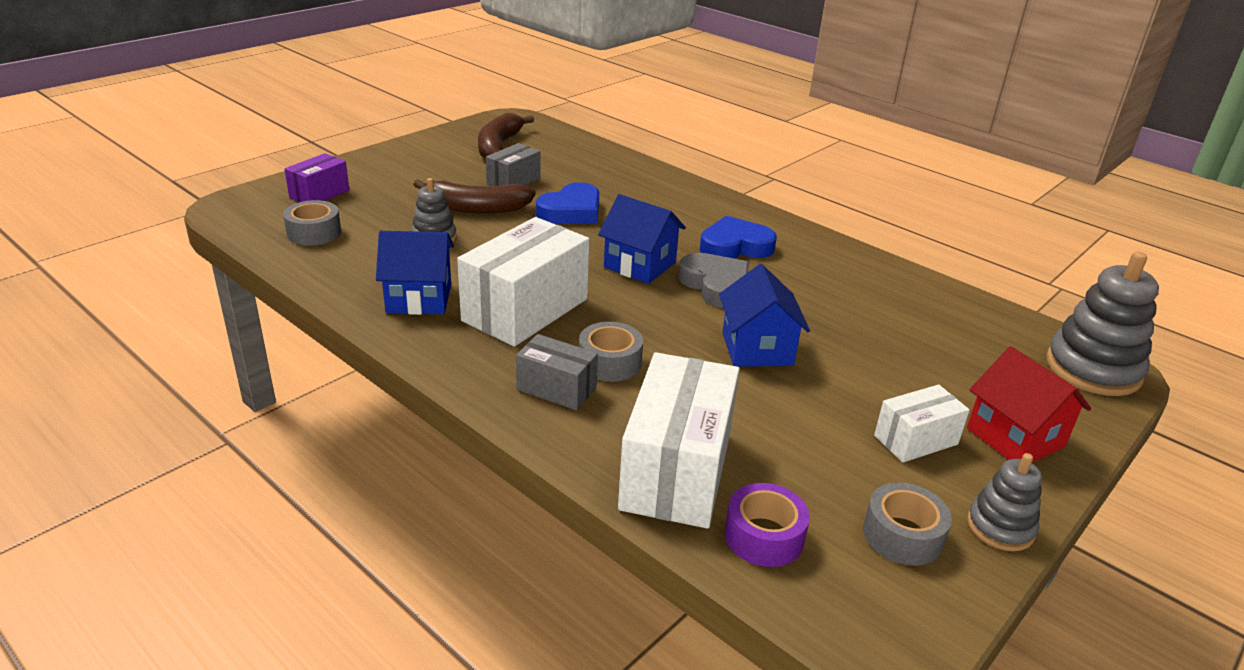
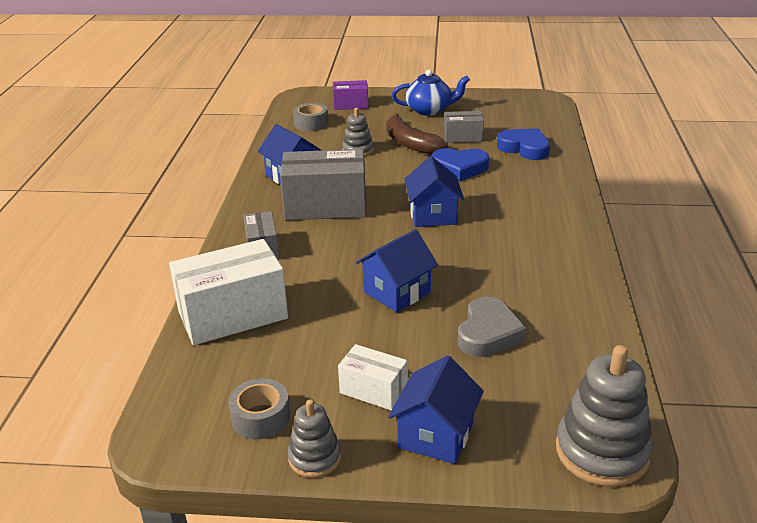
camera: 55 degrees right, 0 degrees up
white box [457,217,589,347] -> grey box [280,149,366,220]
brown banana [478,113,534,159] -> none
grey tape [579,322,643,382] -> none
grey heart [679,253,749,308] -> grey heart moved to [458,297,527,357]
blue heart [700,216,777,259] -> blue heart moved to [497,128,550,160]
purple tape [725,483,810,567] -> none
red house [967,346,1091,462] -> blue house [388,356,484,464]
none -> blue teapot [392,70,470,116]

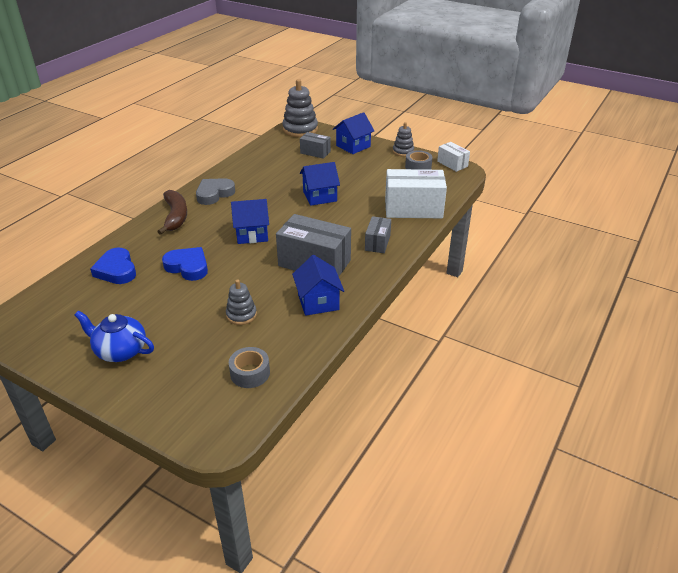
camera: 155 degrees left, 5 degrees up
purple box [333,80,368,110] -> none
white box [338,344,408,410] -> white box moved to [437,142,470,172]
brown banana [386,113,448,154] -> brown banana moved to [157,190,187,235]
blue house [404,156,464,227] -> blue house turned 60 degrees clockwise [231,199,269,244]
grey box [444,111,484,143] -> grey box moved to [300,132,331,159]
grey heart [458,297,527,357] -> grey heart moved to [196,178,235,205]

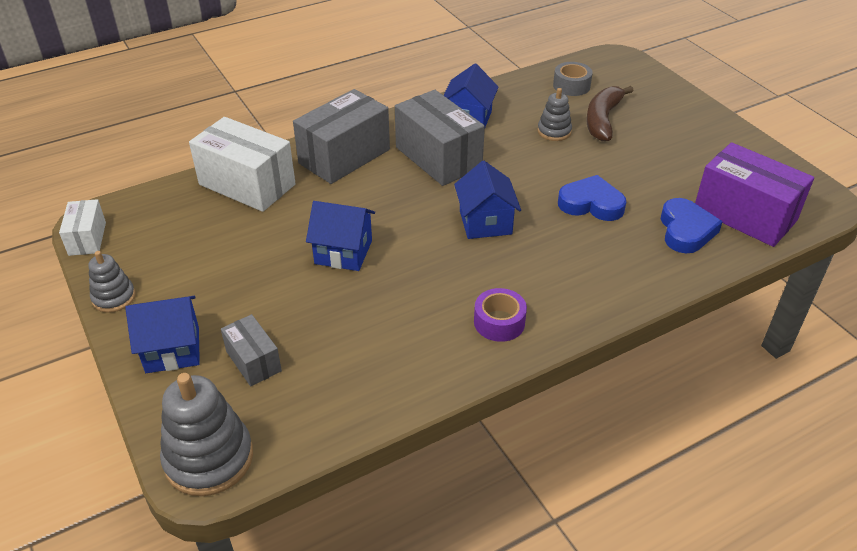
camera: 150 degrees left, 5 degrees up
blue teapot [74,310,154,362] -> none
brown banana [157,190,187,235] -> brown banana moved to [586,86,634,141]
blue heart [162,247,208,281] -> blue heart turned 135 degrees clockwise [558,175,626,221]
grey heart [196,178,235,205] -> purple tape [474,288,527,342]
blue house [231,199,269,244] -> blue house turned 60 degrees clockwise [454,161,521,239]
grey box [365,216,391,253] -> grey box [293,89,390,184], size x1.87
grey tape [405,150,433,170] -> none
none -> purple box [695,142,814,247]

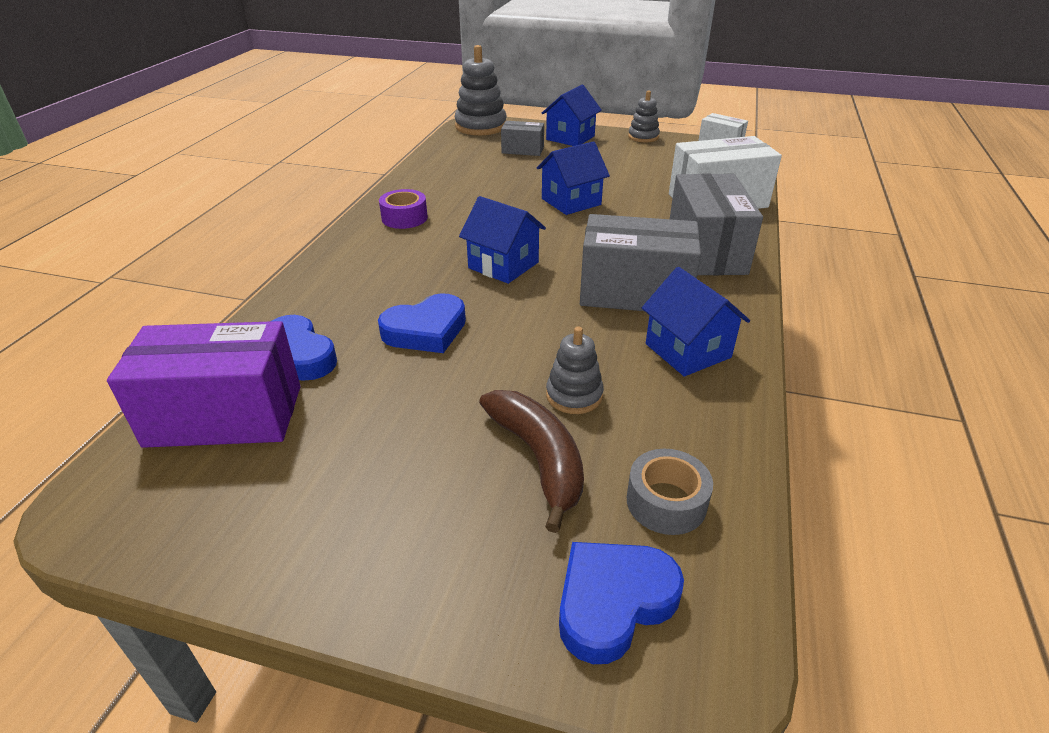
camera: 135 degrees right, 5 degrees down
none -> blue heart [559,542,684,664]

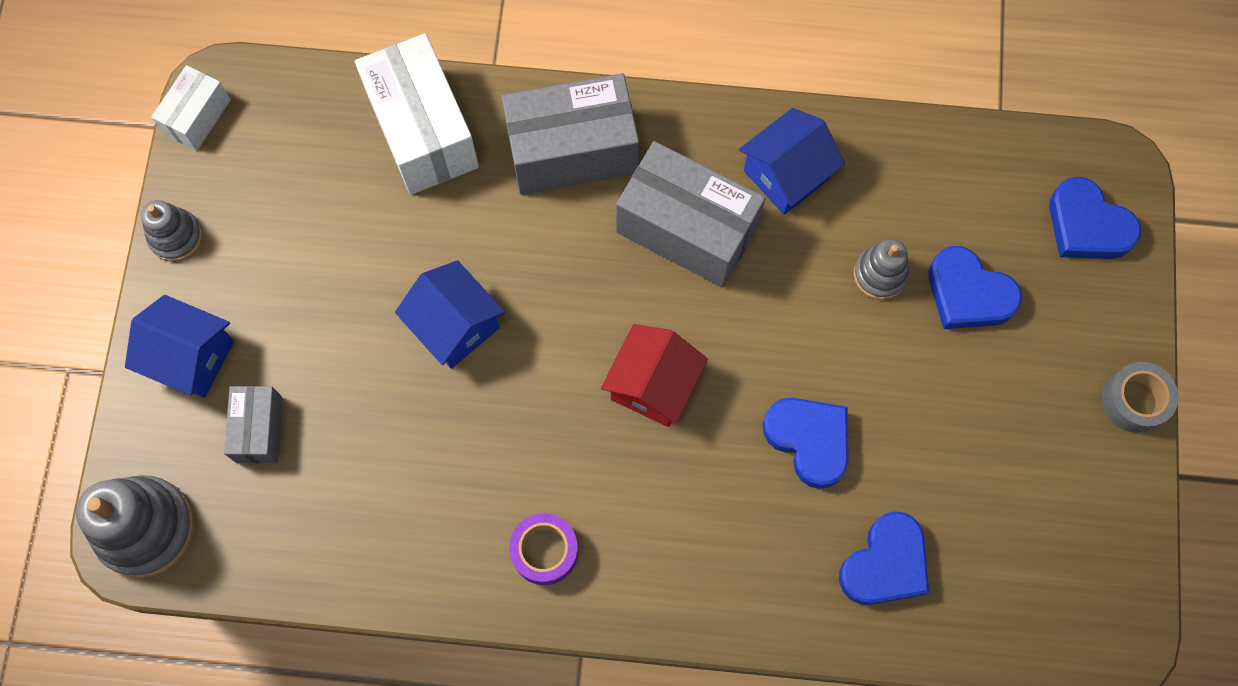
camera: 100 degrees left, 35 degrees up
purple box [107,321,300,448] -> none
blue house [459,196,546,284] -> red house [601,324,708,427]
brown banana [479,390,584,533] -> blue heart [929,246,1022,329]
grey box [580,214,701,311] -> grey box turned 60 degrees counterclockwise [616,141,765,287]
grey tape [627,449,713,535] -> grey tape moved to [1102,362,1179,433]

